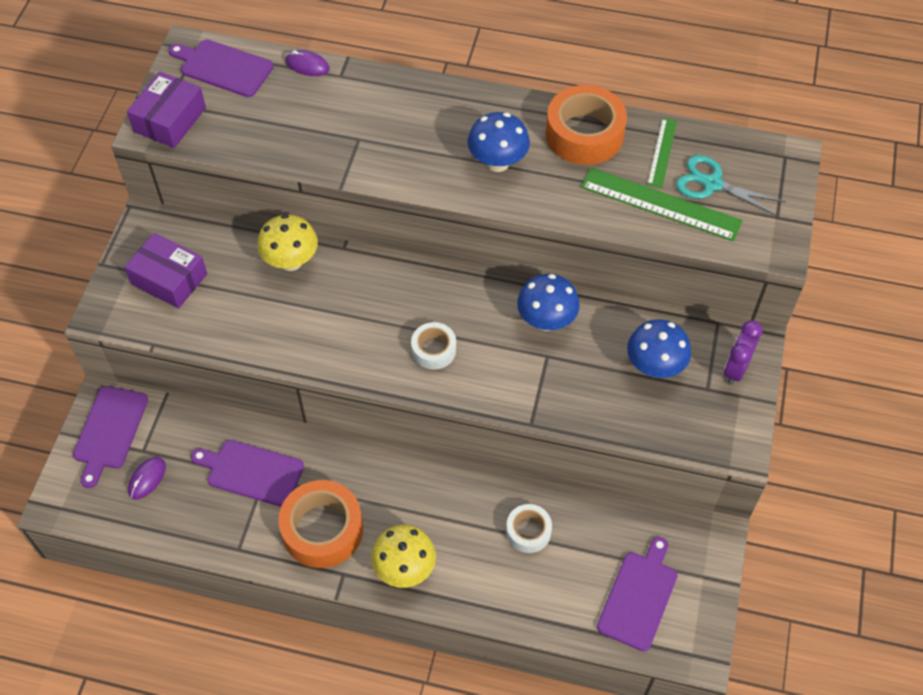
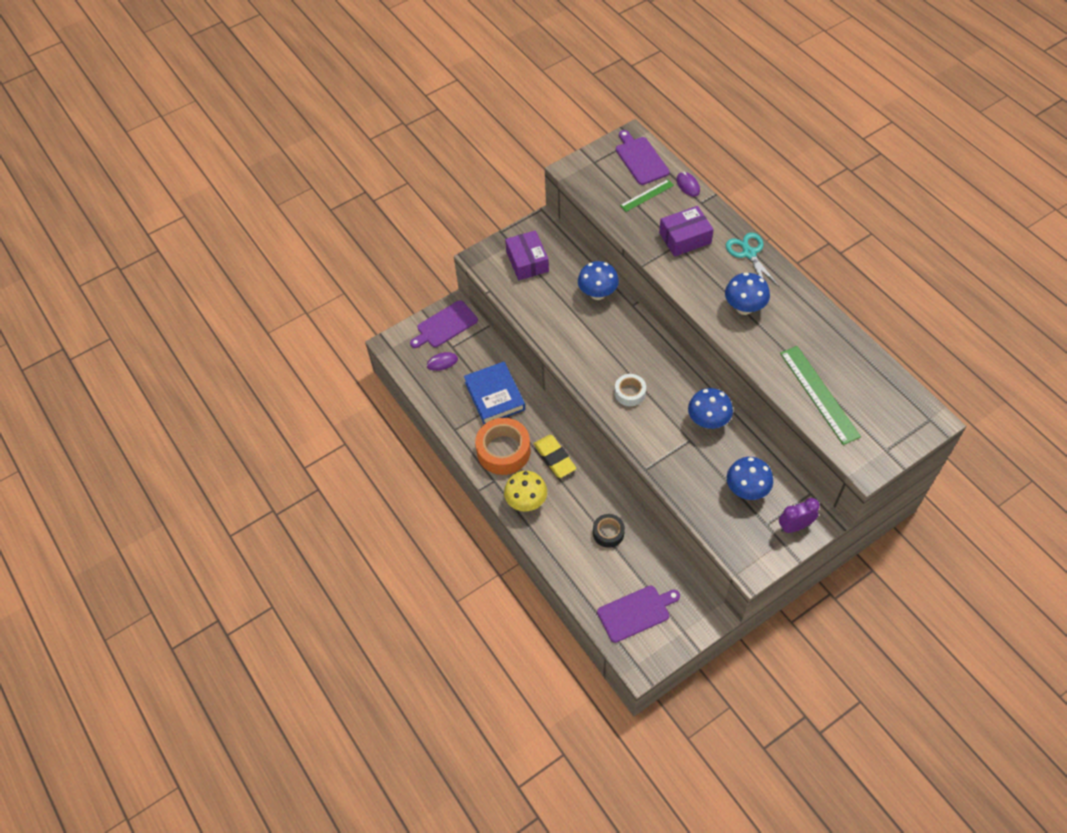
camera: 45 degrees right, 0 degrees up
purple box [127,72,206,148] -> purple box moved to [659,206,714,257]
purple cutting board [191,440,304,507] -> blue book [464,362,525,424]
yellow mushroom [257,214,318,271] -> blue mushroom [578,261,619,300]
white tape [506,504,552,553] -> black tape [593,514,625,548]
orange tape [546,85,627,165] -> none
green ruler [647,118,677,188] -> green ruler moved to [620,179,674,212]
turquoise scissors [676,155,786,217] -> turquoise scissors moved to [726,233,780,287]
none -> yellow eraser [534,435,577,478]

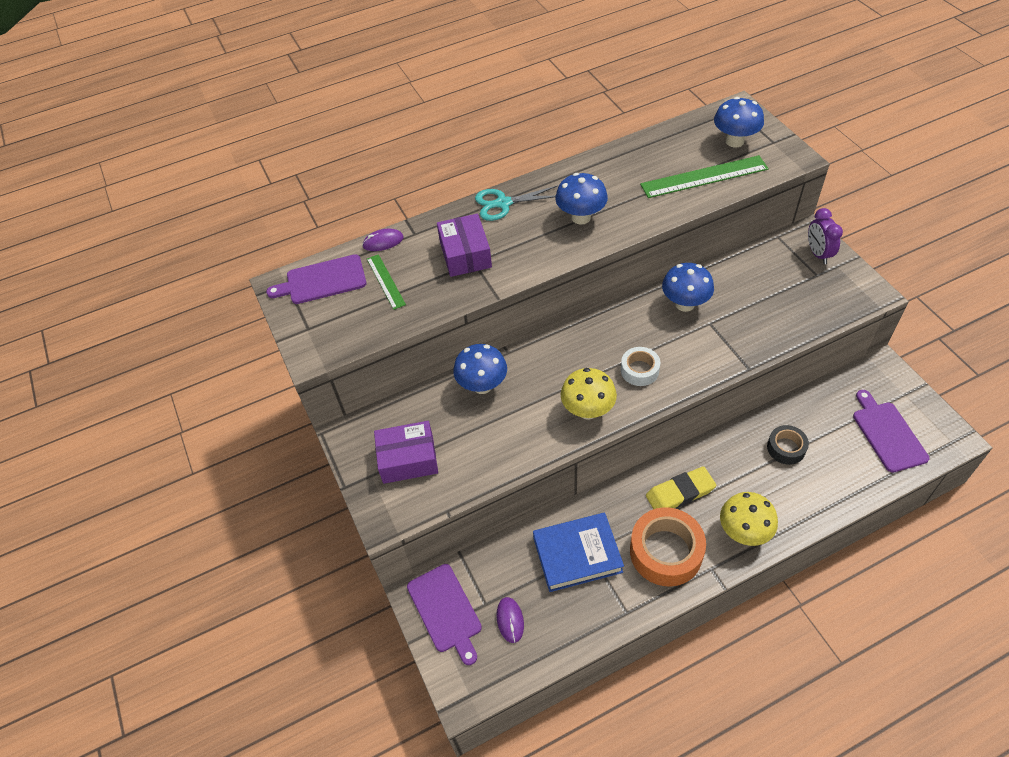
camera: 80 degrees left, 5 degrees down
blue mushroom [727,457,773,500] -> blue mushroom moved to [714,97,764,147]
none -> yellow mushroom [561,368,617,420]

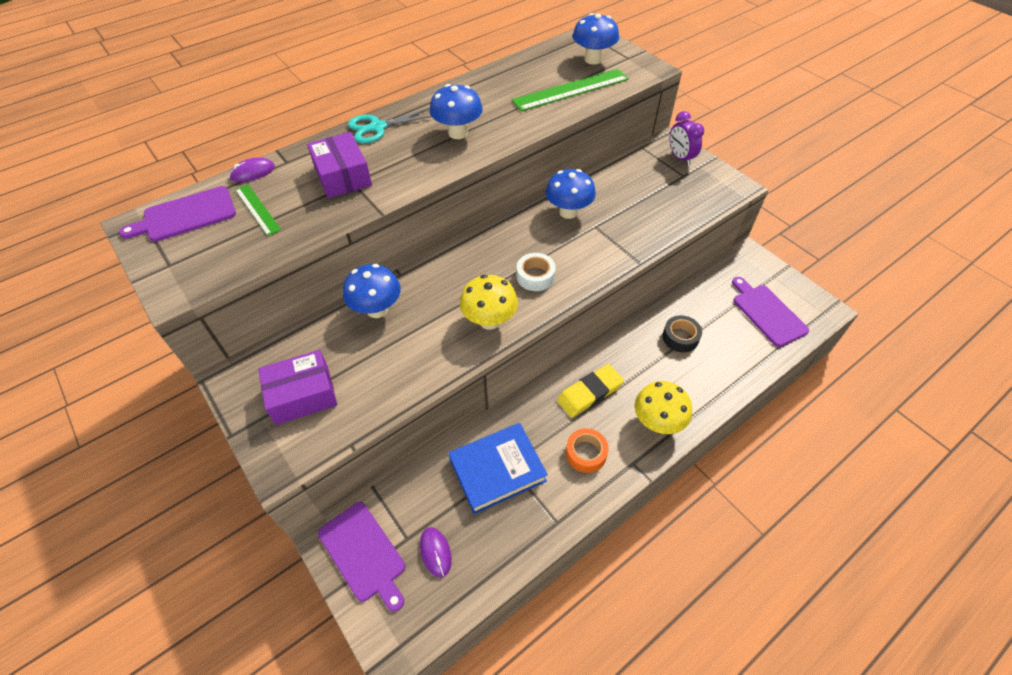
camera: 15 degrees left, 0 degrees up
orange tape [630,507,706,587] -> orange tape [566,428,609,473], size x0.56

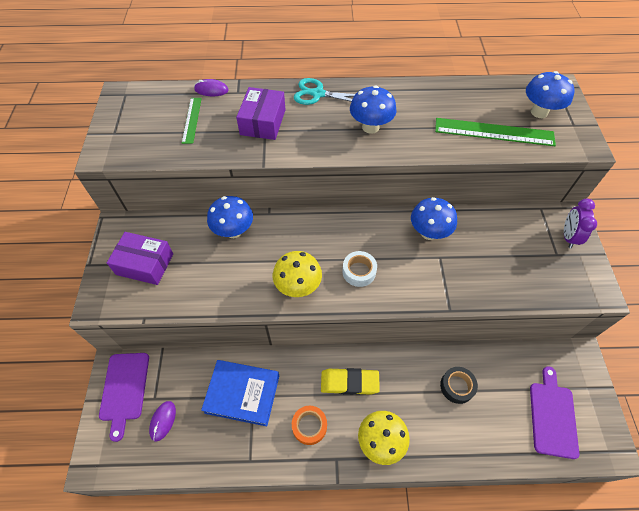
camera: 35 degrees right, 5 degrees up
purple cutting board [119,186,236,242] -> none

